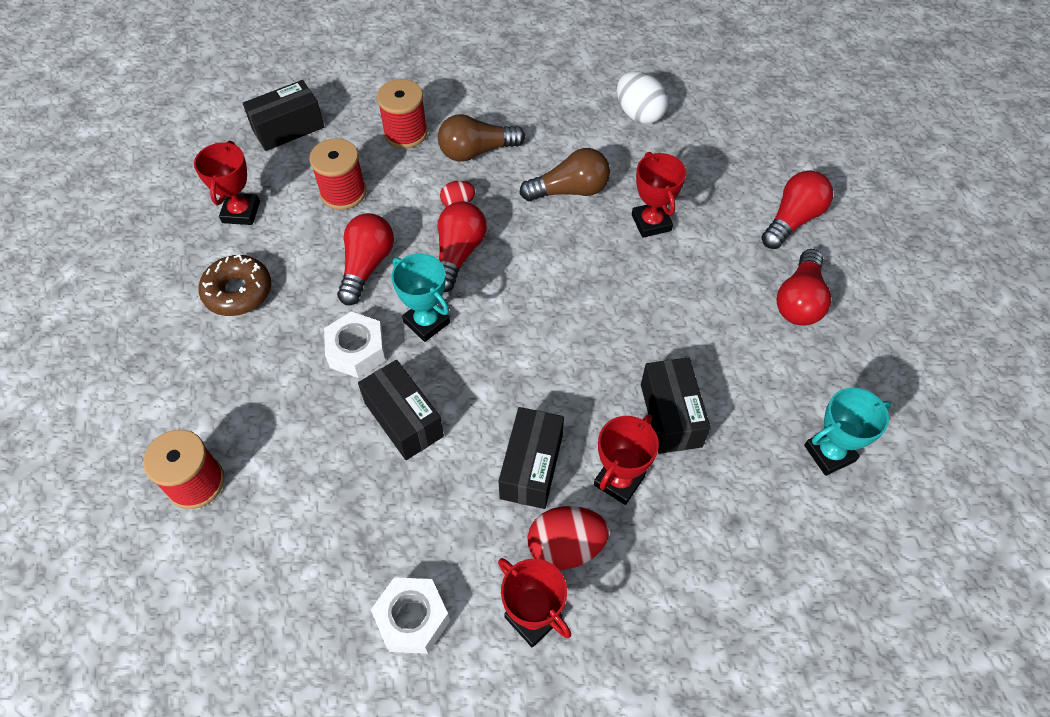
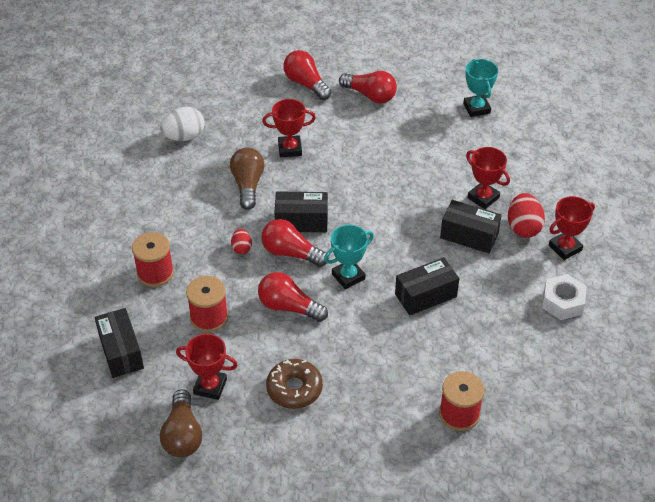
camera: 80 degrees left, 10 degrees down
white nut [324,312,386,378] -> none
brown light bulb [438,114,525,161] -> brown light bulb moved to [160,389,202,457]
black box [641,357,711,454] -> black box moved to [274,191,328,232]

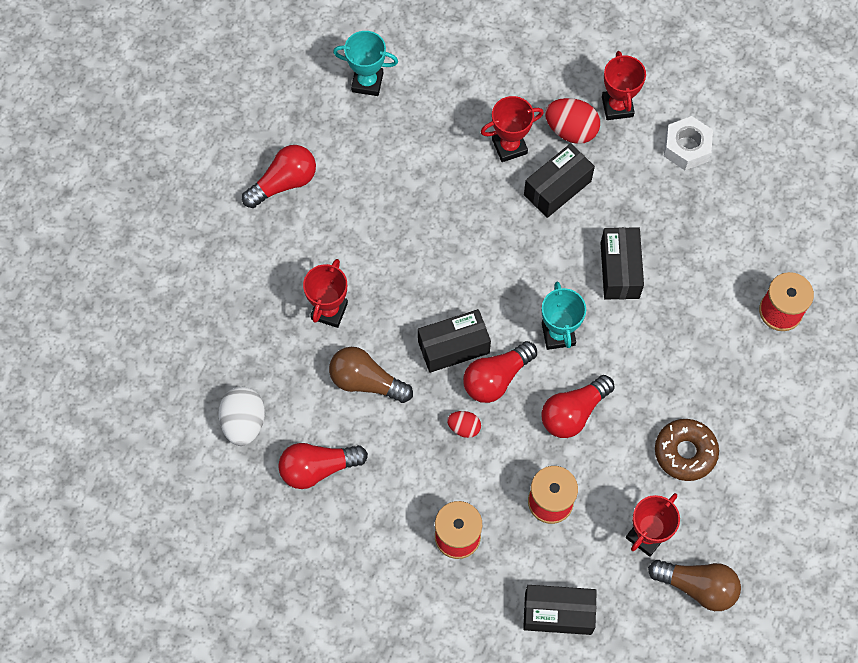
camera: 65 degrees left, 20 degrees up
black box [274,191,328,232] -> black box turned 45 degrees clockwise [418,309,491,373]
red light bulb [283,50,331,100] -> red light bulb moved to [278,443,368,489]

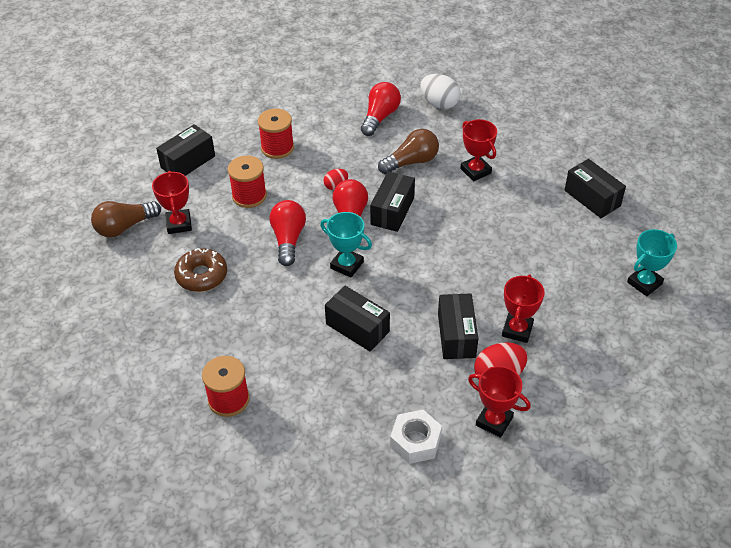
camera: 130 degrees right, 20 degrees down
red light bulb [242,145,316,208] -> black box [565,159,626,218]

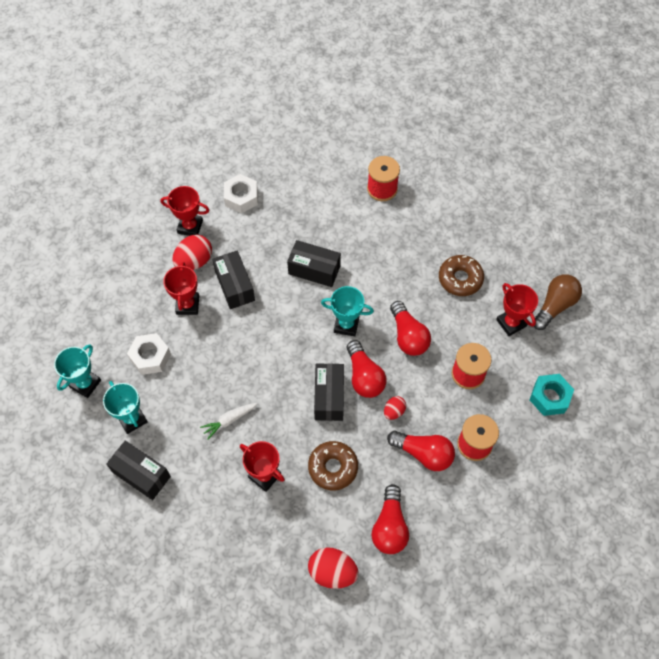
camera: 160 degrees right, 15 degrees up
black box [156,124,215,176] -> turquoise nut [530,374,574,416]
brown light bulb [378,129,439,174] -> brown donut [308,441,358,490]
white egg [420,74,460,109] -> red egg [308,547,359,589]
none -> turquoise trophy [103,381,148,434]
none -> white nut [127,333,171,375]
none -> white carrot [200,403,258,440]
none -> red light bulb [387,431,455,471]

